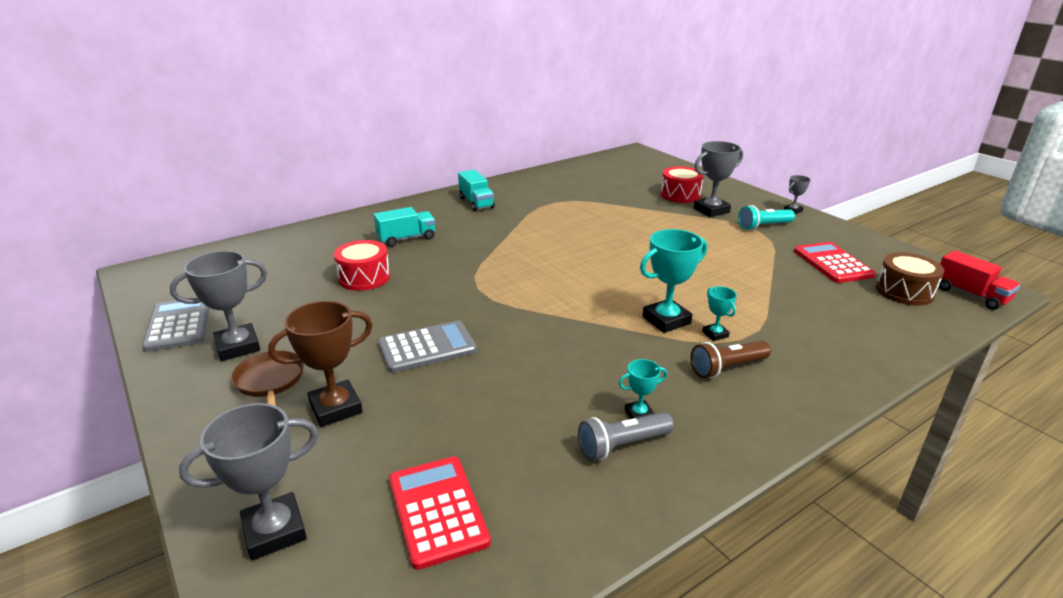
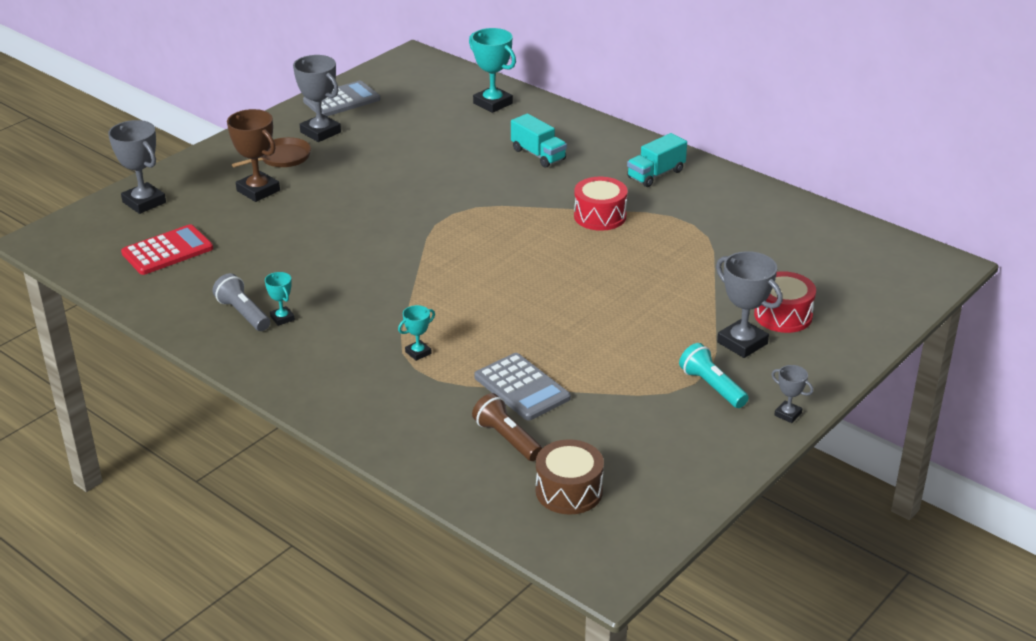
camera: 75 degrees right, 5 degrees up
red drum [334,240,390,291] -> red drum moved to [574,177,627,231]
grey calculator [378,320,477,373] -> grey calculator moved to [474,353,571,421]
turquoise trophy [640,229,707,333] -> turquoise trophy moved to [469,28,516,113]
brown flashlight [691,341,771,378] -> brown flashlight moved to [472,393,542,461]
red calculator [794,242,876,283] -> none
red truck [939,250,1020,310] -> none

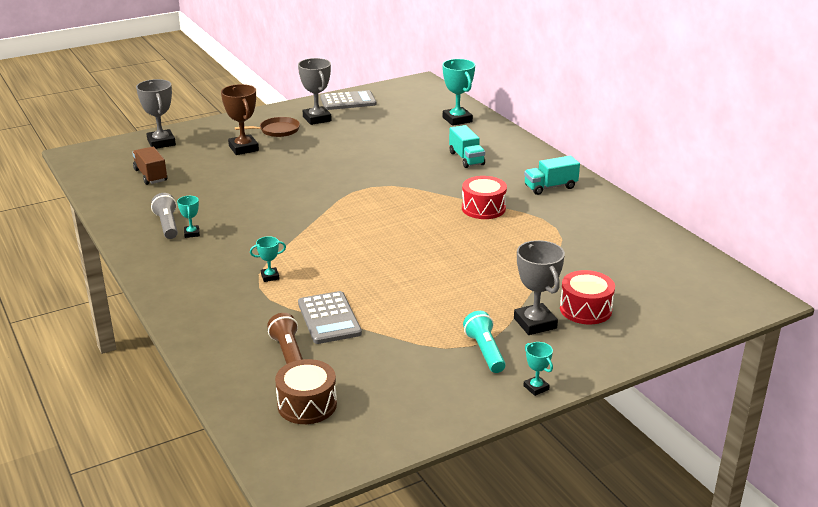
camera: 20 degrees right, 5 degrees down
red calculator [121,224,213,275] -> brown truck [132,147,167,185]
grey trophy [771,365,813,423] -> turquoise trophy [524,342,553,396]

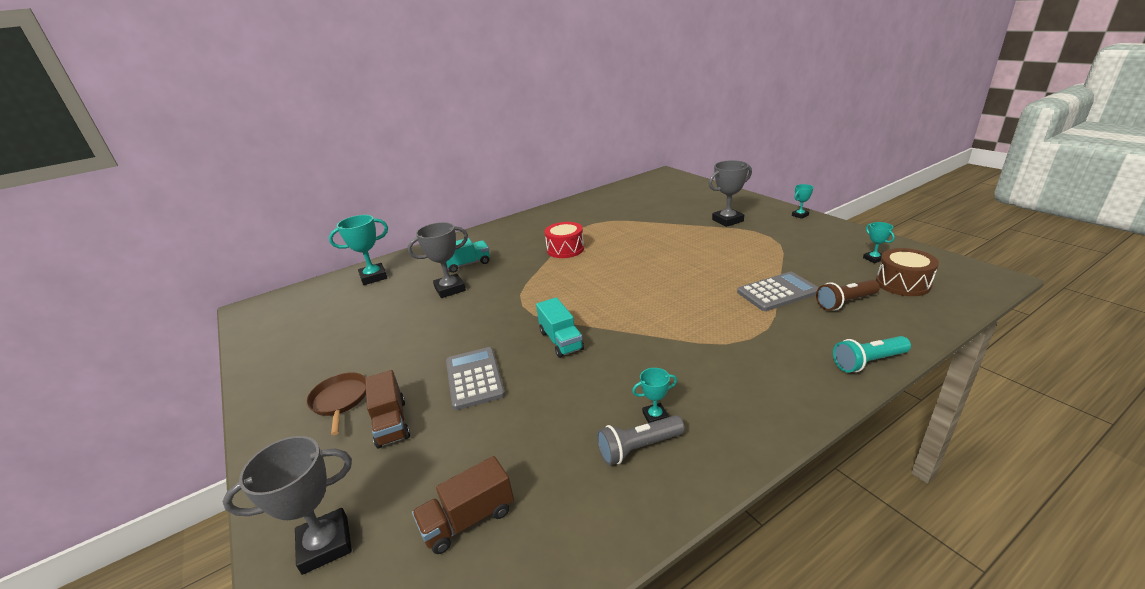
camera: 90 degrees left, 0 degrees up
brown trophy [221,84,259,155] -> brown truck [365,370,410,448]
turquoise trophy [250,236,286,282] -> turquoise trophy moved to [863,222,895,263]
grey trophy [298,58,332,125] -> grey trophy moved to [408,222,468,298]
grey calculator [320,90,377,110] -> grey calculator moved to [446,347,505,410]
turquoise flashlight [463,311,506,373] -> turquoise flashlight moved to [833,336,911,373]
turquoise truck [524,156,580,195] -> turquoise truck moved to [536,297,584,358]
red drum [560,270,615,324] -> none

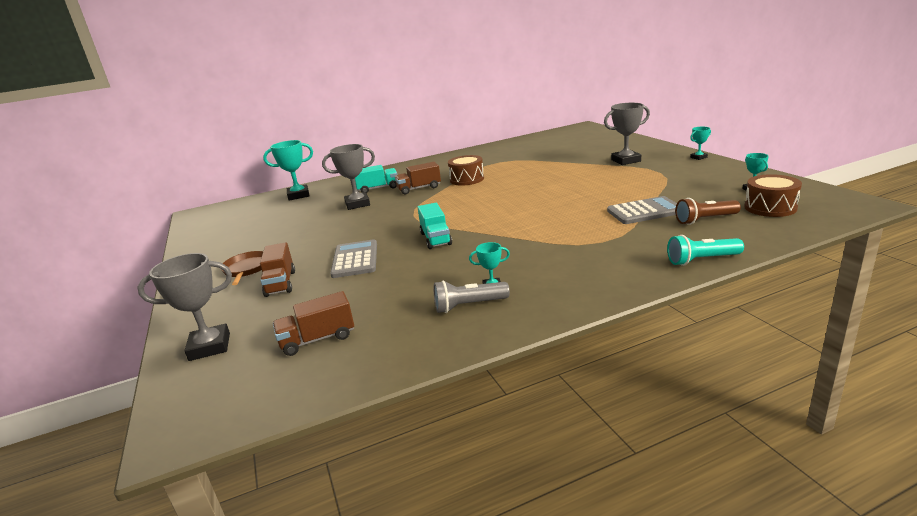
camera: 10 degrees right, 5 degrees down
red drum [544,222,584,258] -> brown drum [448,155,484,186]
none -> brown truck [395,162,441,194]

